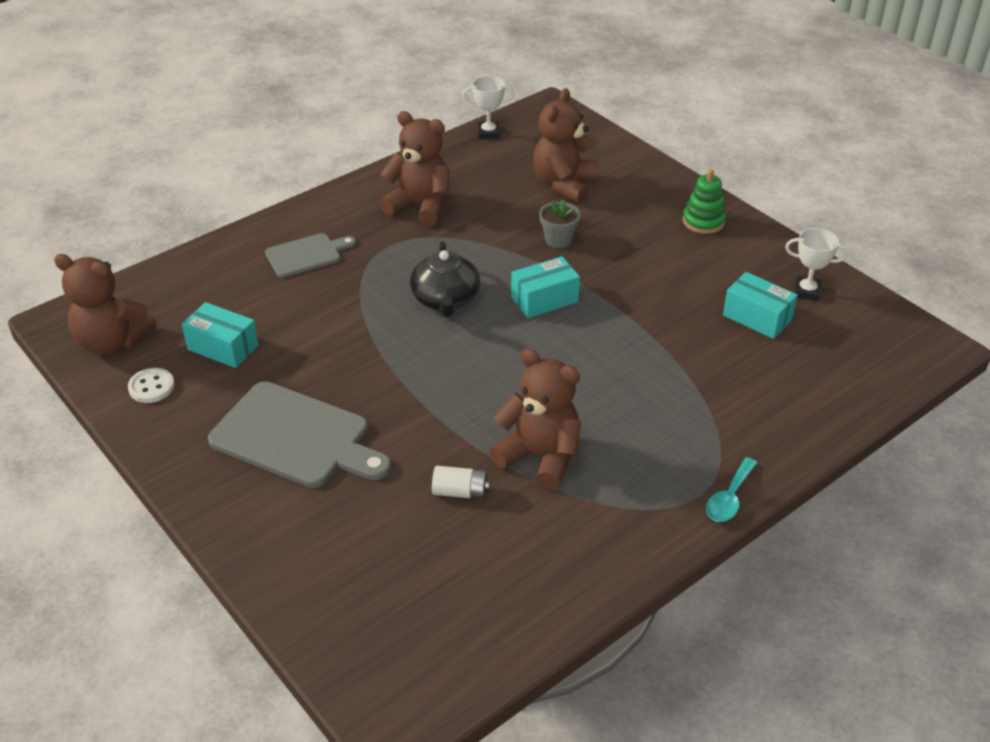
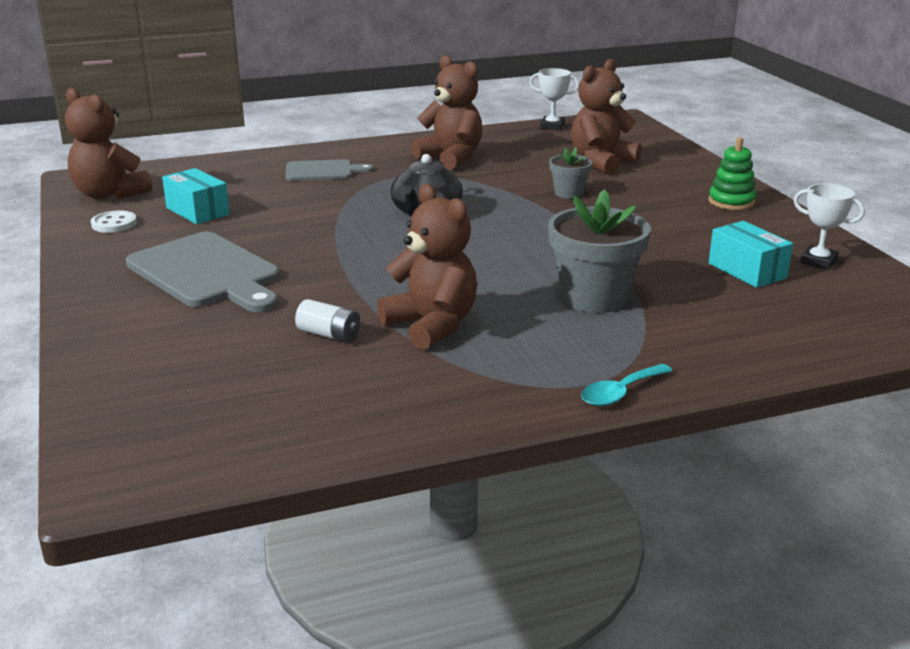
camera: 20 degrees right, 15 degrees down
turquoise box [511,256,580,318] -> none
none -> grey flower pot [548,189,651,313]

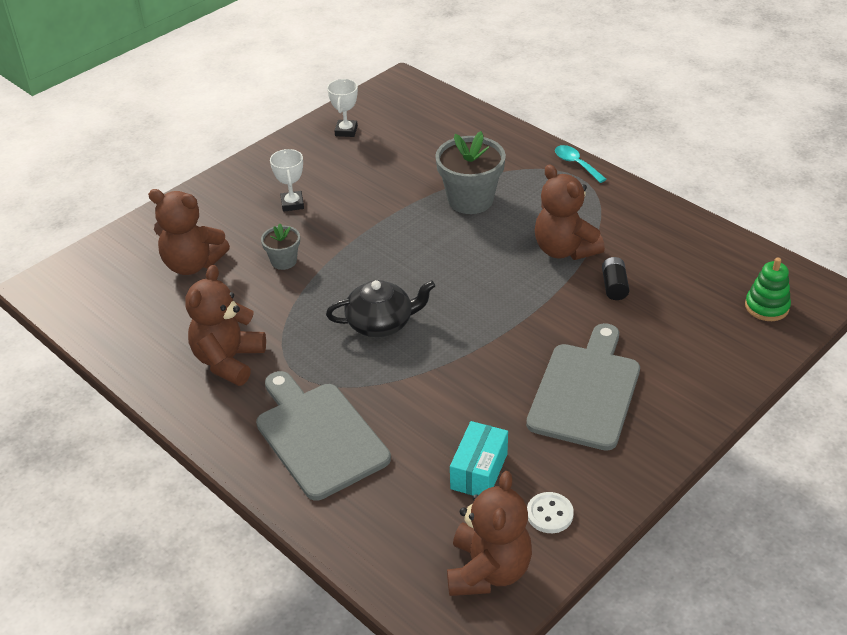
camera: 115 degrees left, 15 degrees up
grey cutting board [286,159,374,181] -> grey cutting board [256,371,391,501], size x1.75
white battery [295,299,360,343] -> black battery [602,257,629,300]
brown teddy bear [377,184,477,350] -> brown teddy bear turned 60 degrees counterclockwise [535,164,605,260]
white trophy [529,68,579,130] -> white trophy moved to [270,149,304,212]
turquoise spoon [581,364,672,406] -> turquoise spoon turned 150 degrees counterclockwise [555,145,606,183]
green stacking toy [708,137,756,210] -> green stacking toy moved to [745,257,791,321]
turquoise box [709,221,793,288] -> none

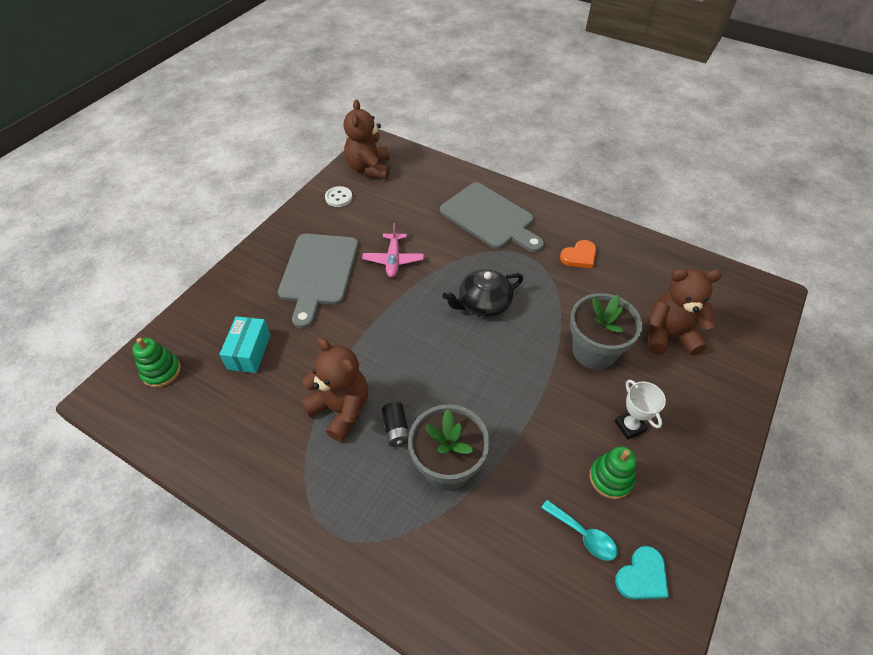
camera: 165 degrees right, 10 degrees up
brown teddy bear [185,265,266,386] -> orange heart [560,240,596,268]
grey flower pot [261,224,300,270] -> grey flower pot [570,293,642,370], size x1.87
white trophy [327,79,358,137] -> turquoise heart [615,546,669,600]
turquoise box [450,421,508,496] -> turquoise box moved to [219,316,271,373]
turquoise spoon [555,145,606,183] -> turquoise spoon moved to [541,500,618,561]
black battery [602,257,629,300] -> black battery moved to [382,402,409,447]
none -> pink plane [362,223,424,277]
none -> green stacking toy [590,446,637,499]

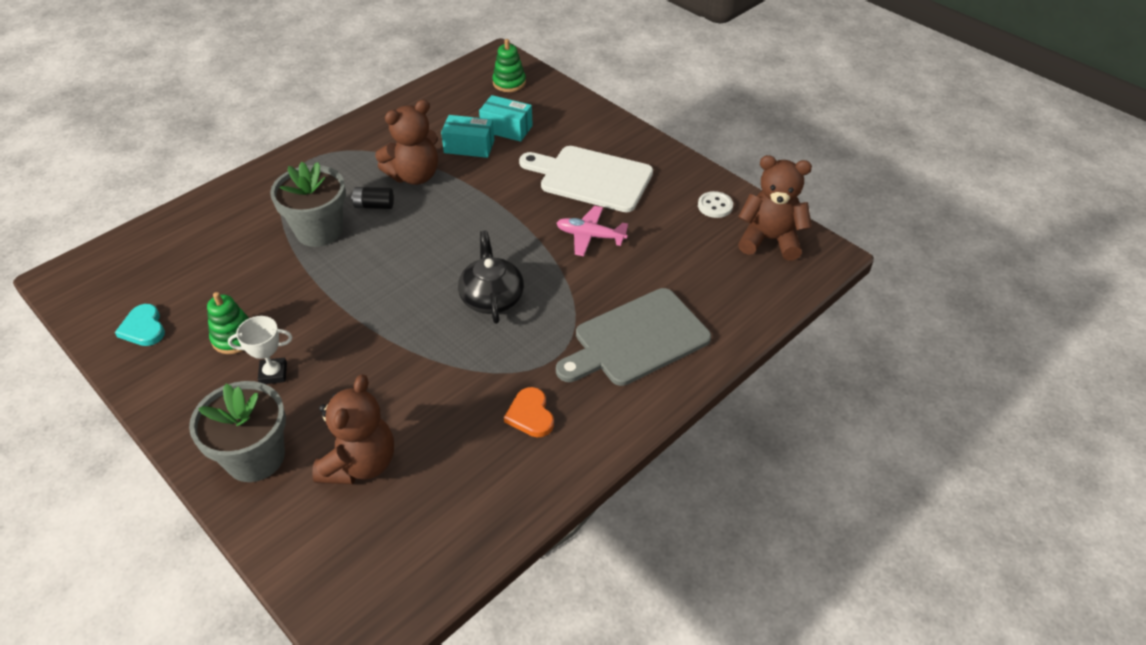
camera: 105 degrees right, 5 degrees down
grey cutting board [278,234,359,329] -> white cutting board [519,146,653,212]
turquoise spoon [541,500,618,561] -> none
grey flower pot [570,293,642,370] -> grey flower pot moved to [189,381,286,482]
none -> turquoise box [441,115,494,158]

